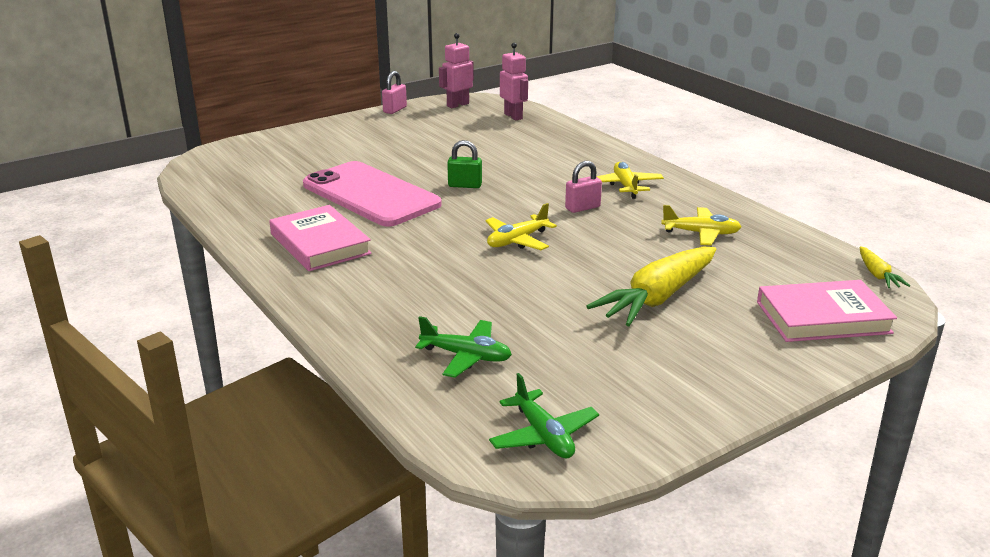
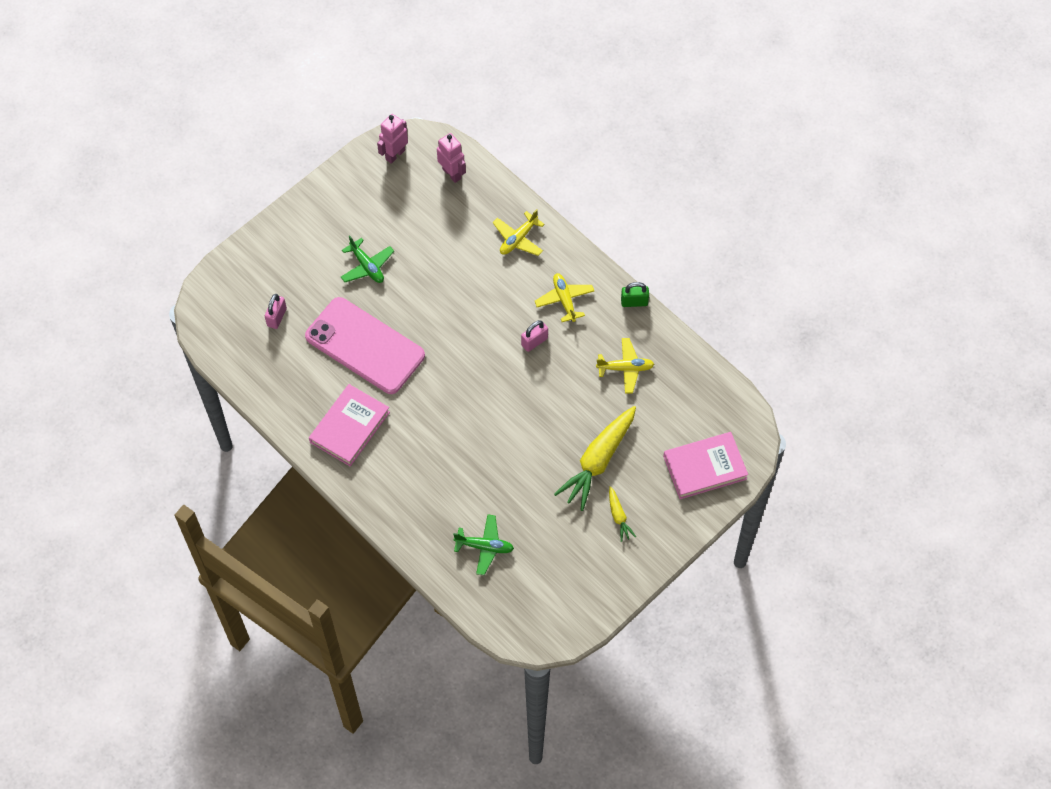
camera: 10 degrees left, 35 degrees up
pink book [269,205,372,271] -> pink book turned 75 degrees clockwise [309,384,390,466]
pink padlock [382,71,407,114] -> pink padlock moved to [265,294,287,329]
green padlock [447,140,482,188] -> green padlock moved to [621,282,649,307]
yellow plane [485,203,557,250] -> yellow plane moved to [493,209,545,256]
green plane [489,373,599,459] -> green plane moved to [341,235,394,283]
yellow carrot [860,246,910,288] -> yellow carrot moved to [609,486,636,542]

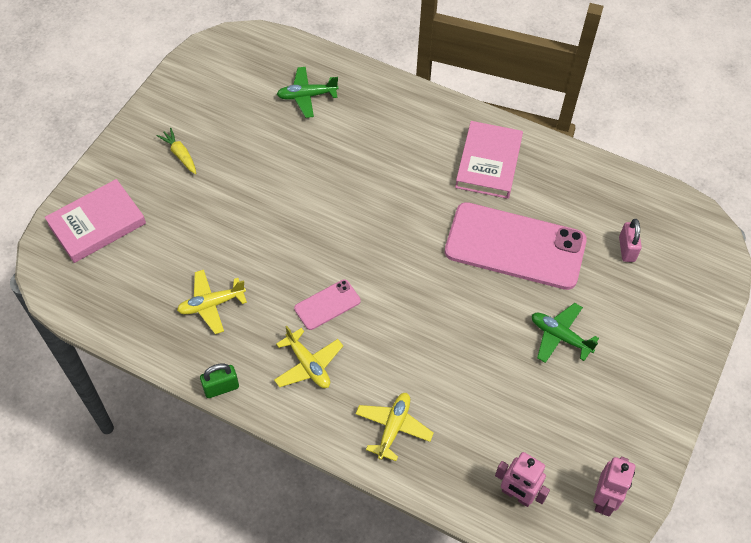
camera: 160 degrees right, 5 degrees down
pink padlock [521,320,548,352] -> pink phone [294,279,361,330]
yellow carrot [554,406,636,511] -> none

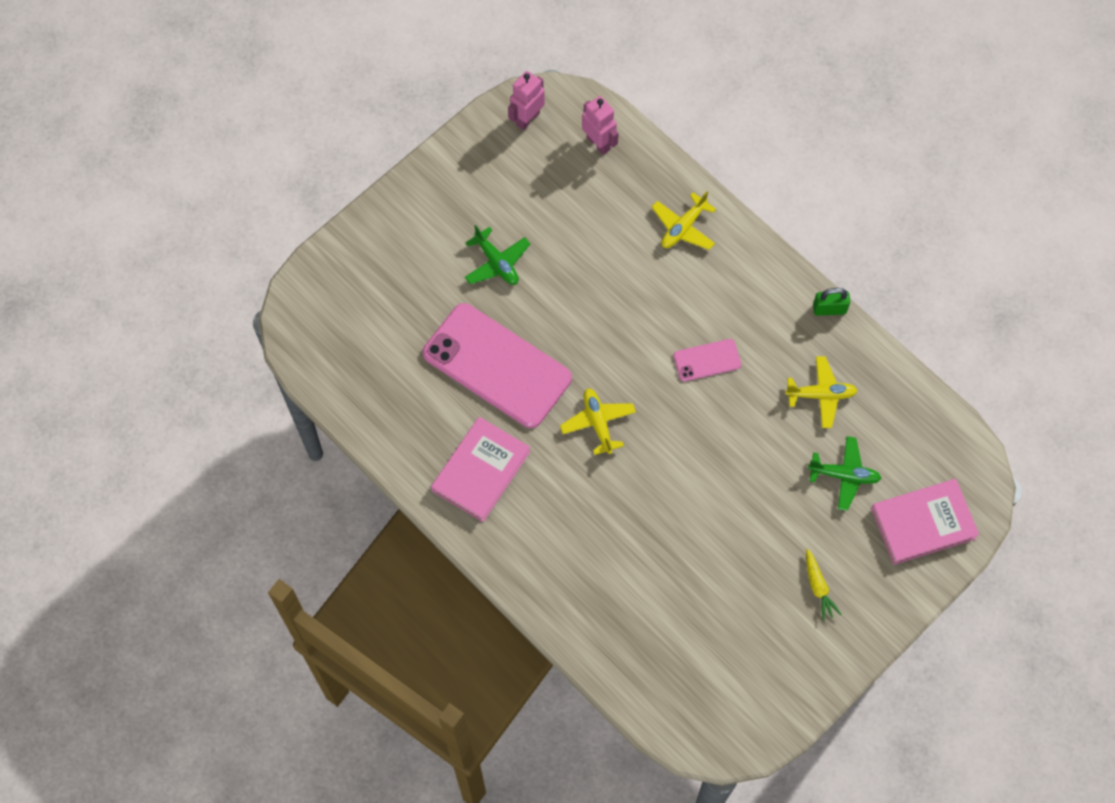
camera: 160 degrees left, 10 degrees up
yellow plane [274,326,343,388] -> yellow plane moved to [560,388,636,455]
green plane [277,67,339,118] -> green plane moved to [808,436,881,511]
pink padlock [619,219,642,262] -> none

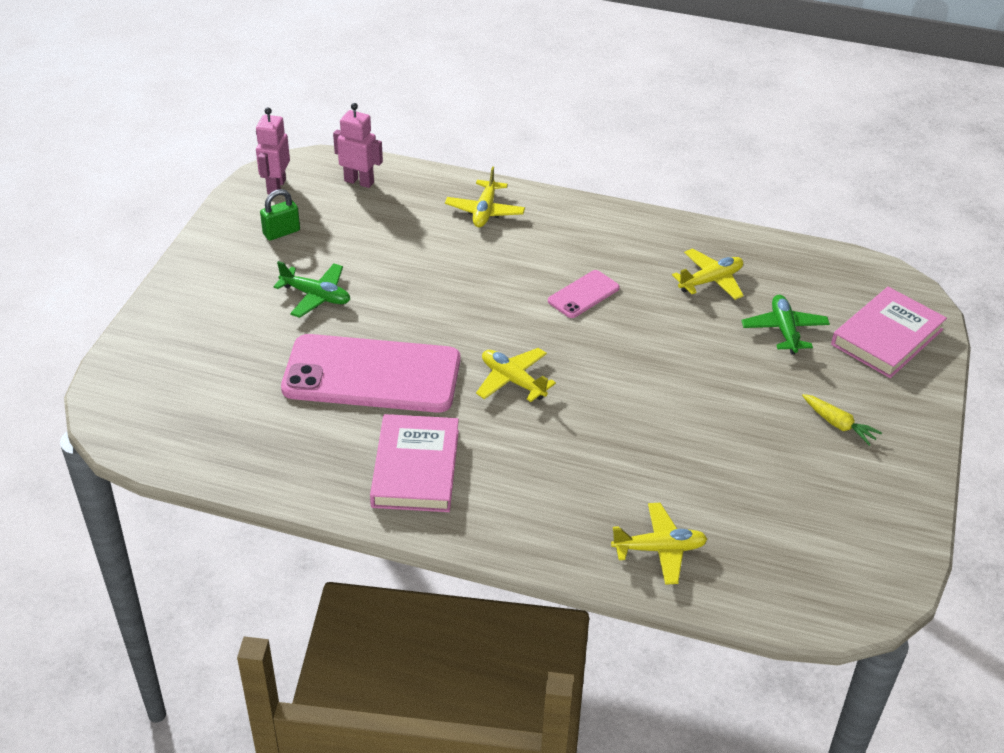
camera: 30 degrees left, 25 degrees down
green plane [808,436,881,511] -> green plane turned 75 degrees counterclockwise [741,295,830,355]
green padlock [813,288,850,316] -> green padlock moved to [260,189,300,241]
none -> yellow plane [611,503,707,585]

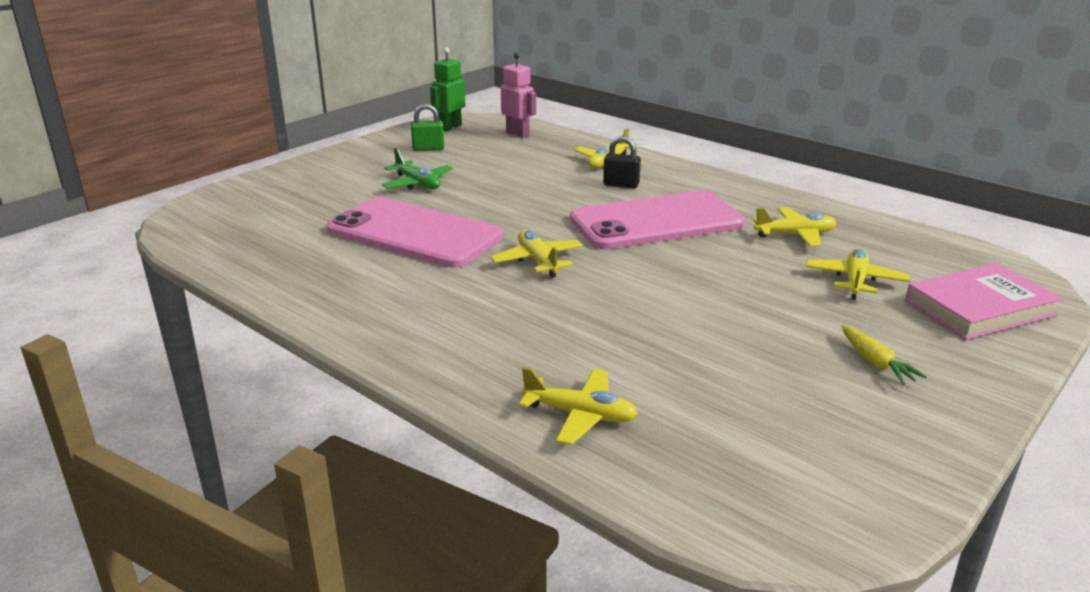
camera: 25 degrees right, 15 degrees down
pink robot [256,108,290,194] -> green robot [430,47,465,131]
pink book [370,414,459,512] -> none
pink phone [548,270,620,318] -> pink phone [570,191,745,250], size x2.23
green plane [741,295,830,355] -> yellow plane [806,247,910,299]
none -> black padlock [603,136,641,189]

